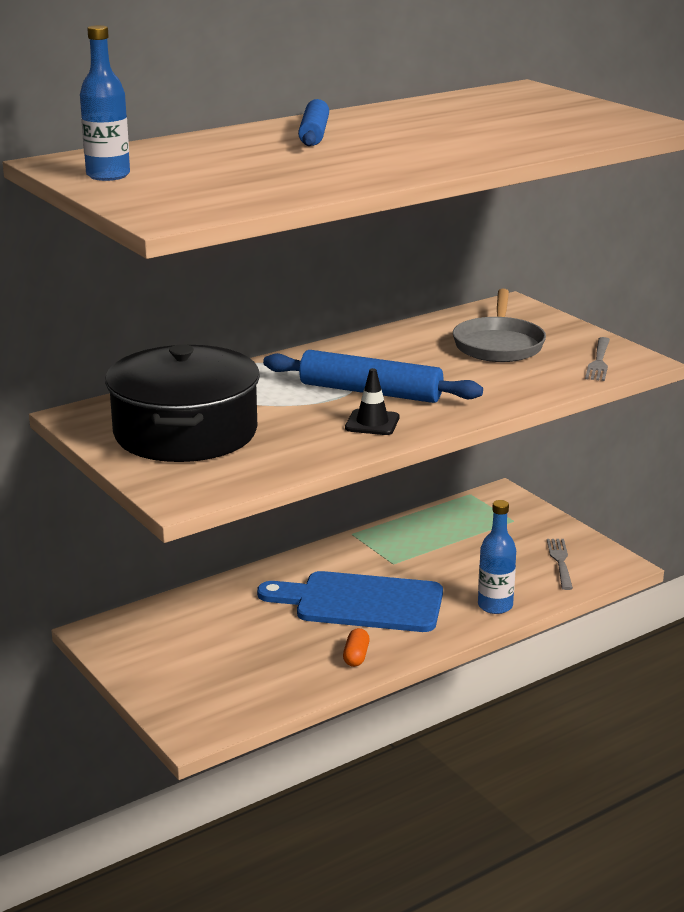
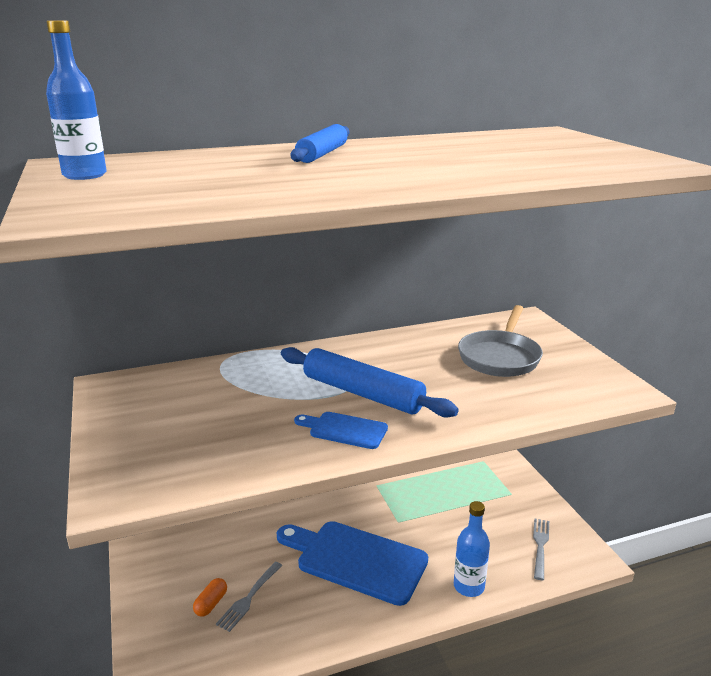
camera: 15 degrees right, 0 degrees up
black pot [105,344,260,462] -> none
orange capsule [343,628,370,667] -> orange capsule moved to [193,578,227,616]
black traffic cone [345,368,399,435] -> blue cutting board [294,412,388,449]
grey fork [585,337,610,381] -> grey fork moved to [216,562,283,632]

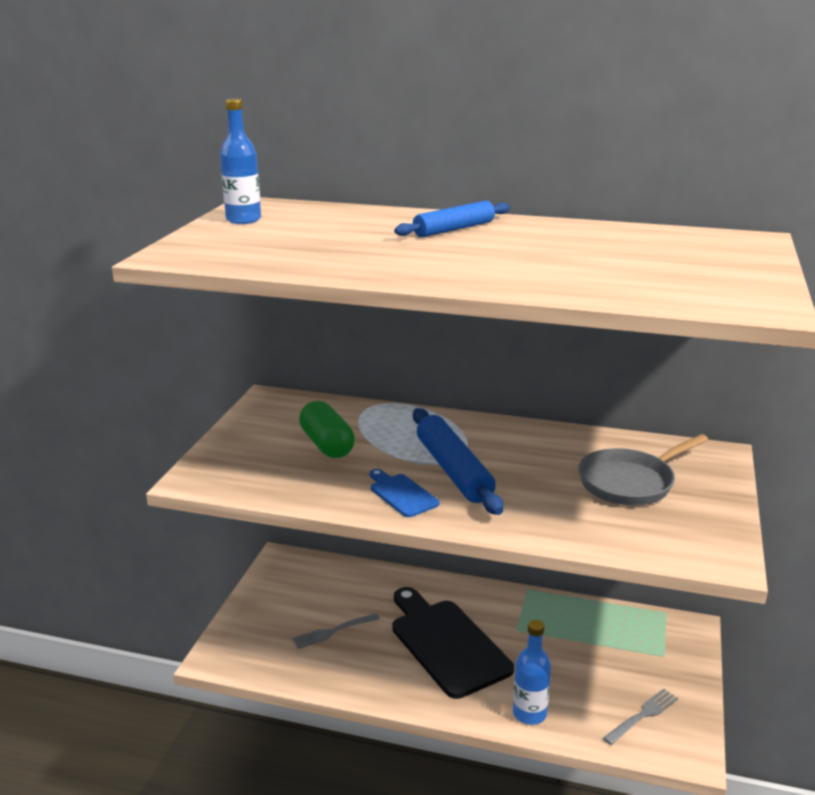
camera: 35 degrees right, 0 degrees up
orange capsule [193,578,227,616] -> none
blue cutting board [277,521,428,606] -> black cutting board [392,587,514,699]
none -> green capsule [299,401,355,458]

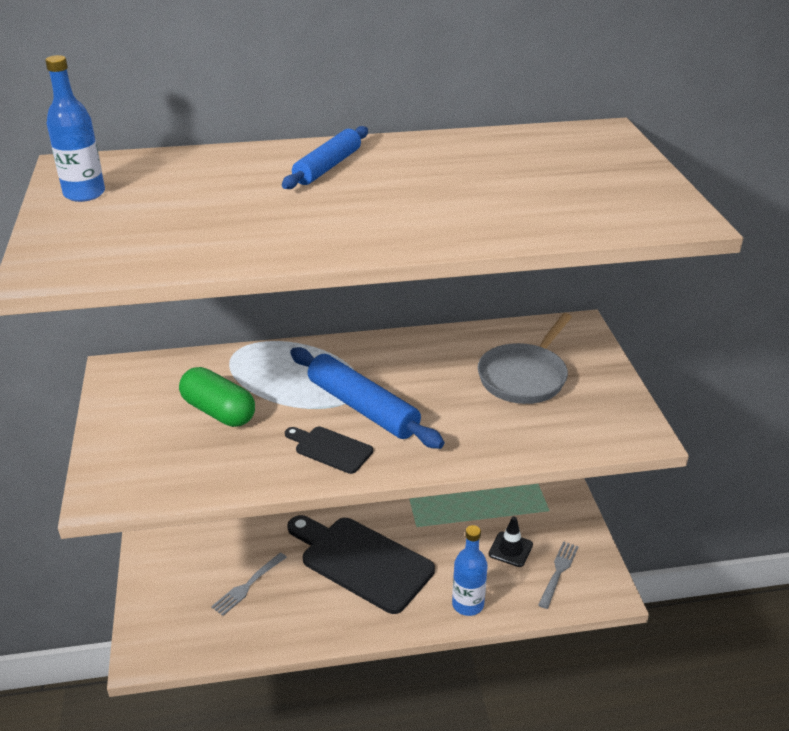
camera: 25 degrees left, 10 degrees up
blue cutting board [370,469,439,517] -> black cutting board [285,426,373,474]
none -> black traffic cone [489,516,533,567]

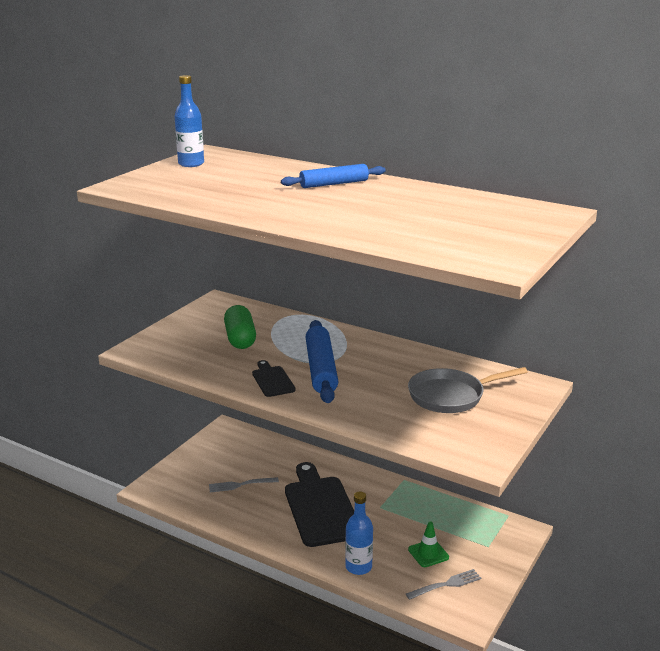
camera: 40 degrees right, 10 degrees down
black traffic cone [489,516,533,567] -> green traffic cone [408,521,449,567]

